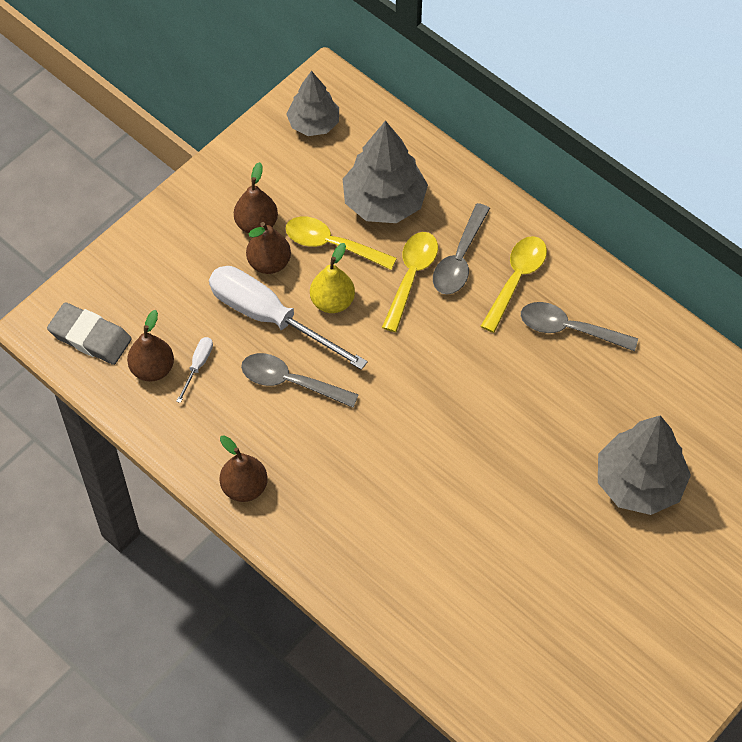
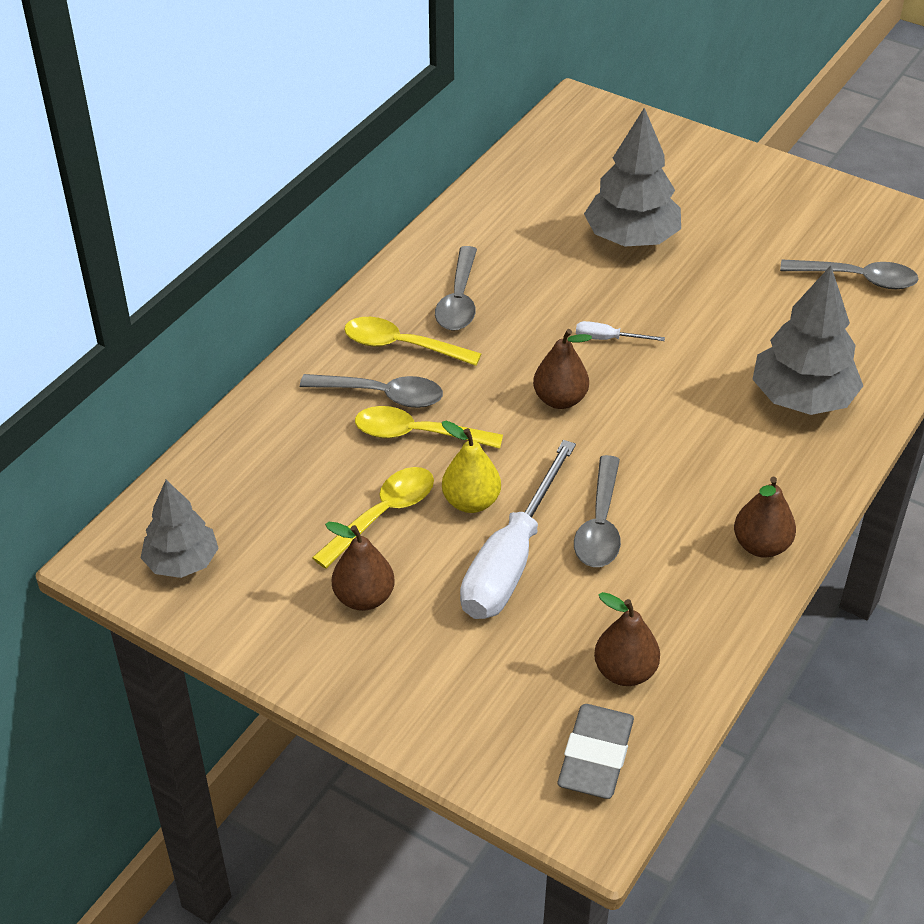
camera: 100 degrees left, 15 degrees down
white screwdriver [176,337,213,403] -> white screwdriver moved to [576,321,665,341]
brown pear [246,222,291,274] -> brown pear moved to [533,329,592,409]
yellow spoon [285,216,397,270] -> yellow spoon turned 150 degrees counterclockwise [312,467,434,569]
grey tree [343,120,428,223] -> grey tree moved to [752,265,863,415]
none -> grey spoon [780,259,918,289]

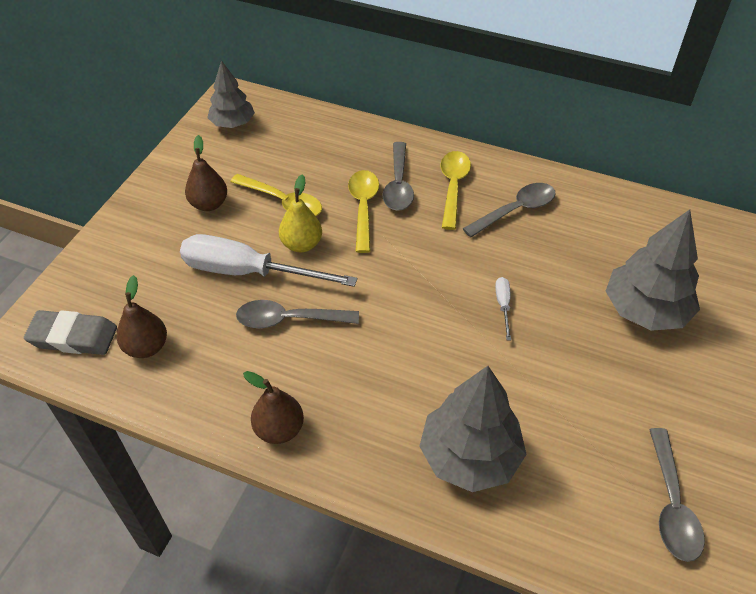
camera: 80 degrees right, 5 degrees up
grey spoon [435,246,477,331] -> grey spoon turned 150 degrees clockwise [462,183,556,238]
brown pear [533,329,592,409] -> none

